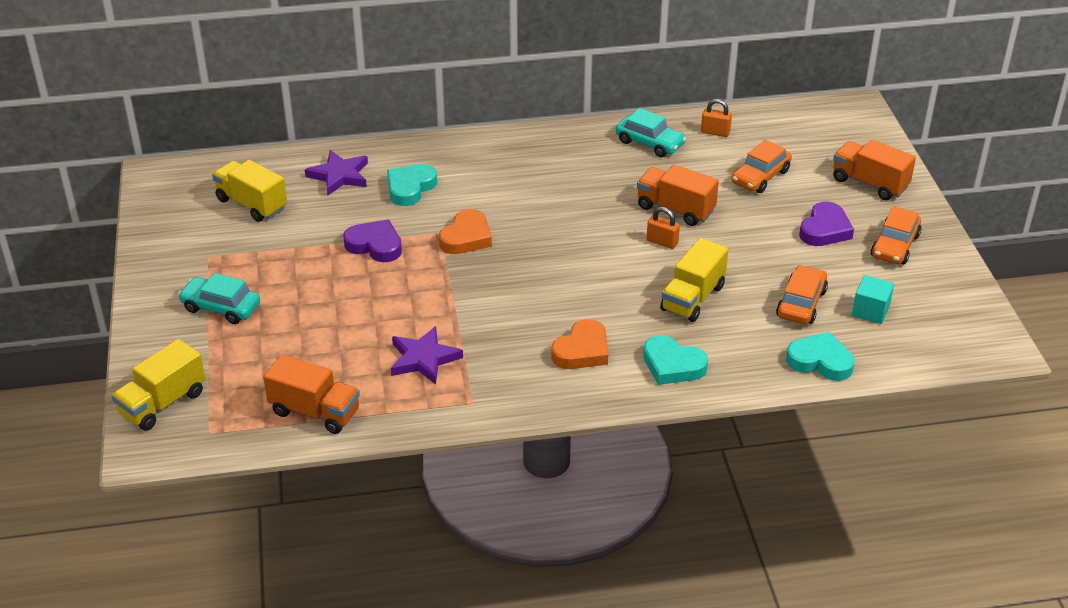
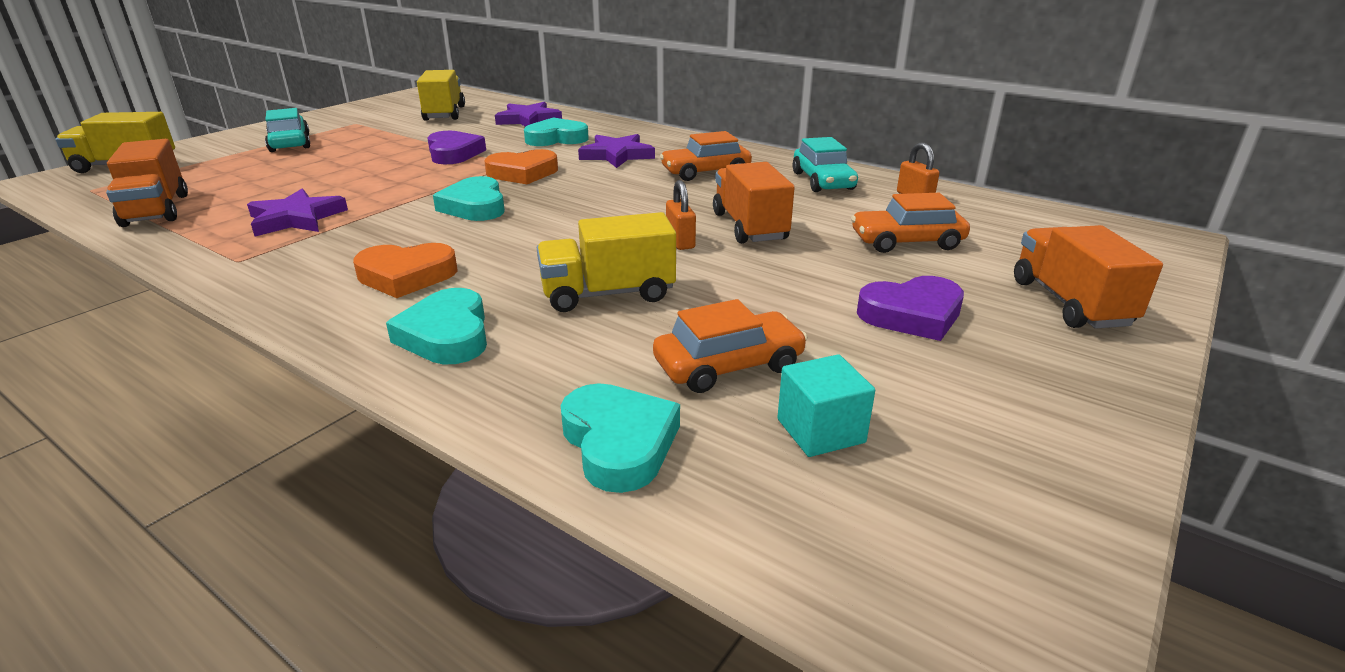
camera: 45 degrees right, 10 degrees down
orange car [871,206,921,265] -> orange car moved to [660,131,752,181]
none -> turquoise heart [433,176,505,221]
none -> purple star [578,134,655,168]

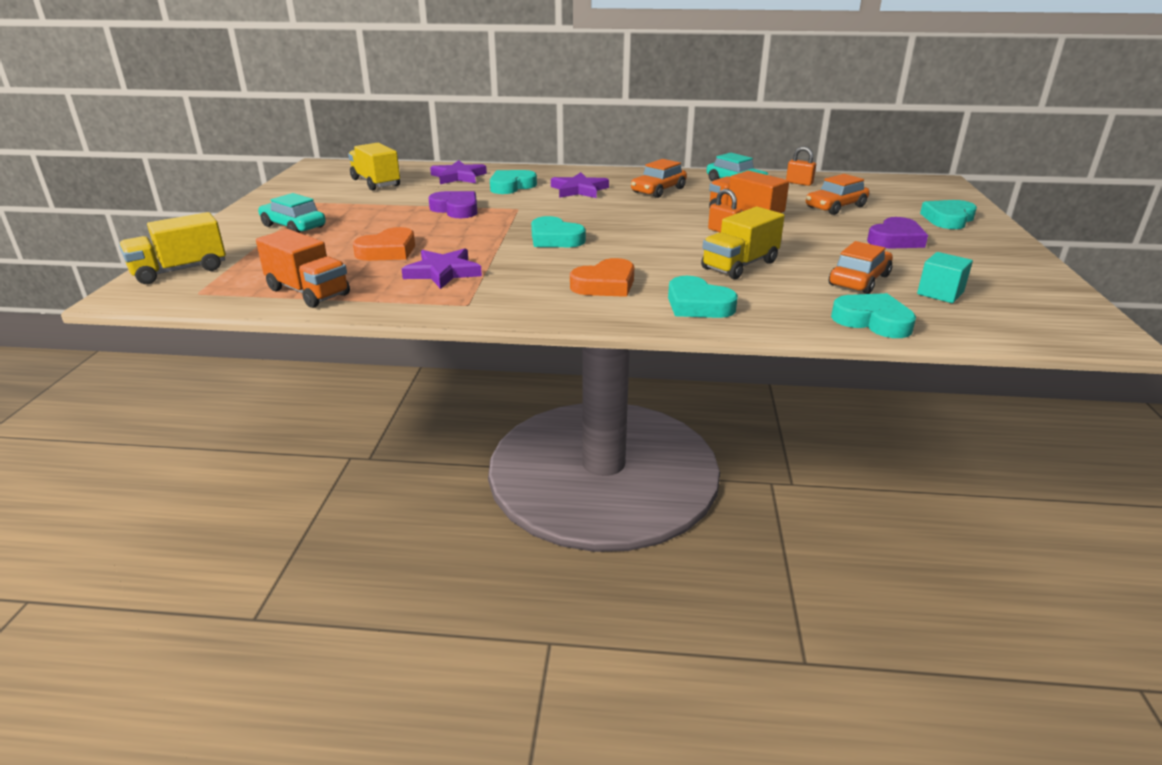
camera: 30 degrees left, 0 degrees up
orange heart [484,149,558,184] -> orange heart moved to [353,227,415,261]
orange truck [1014,225,1163,329] -> turquoise heart [920,200,977,229]

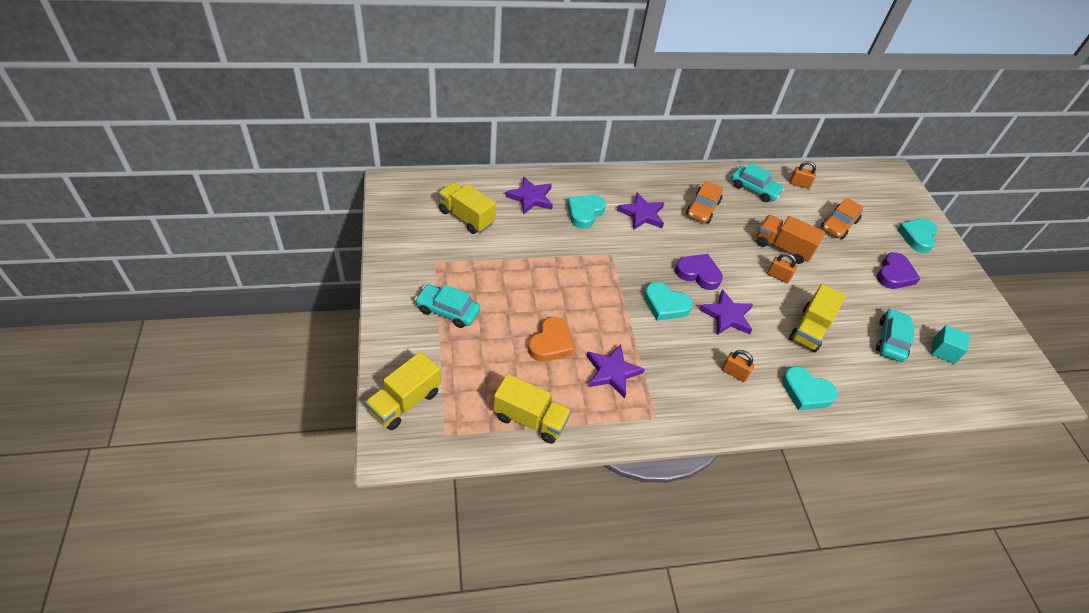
camera: 20 degrees left, 20 degrees up
orange truck [256,229,350,308] -> yellow truck [493,374,572,444]
purple heart [428,191,478,218] -> purple heart moved to [675,254,723,290]
orange heart [570,258,634,297] -> orange padlock [722,350,755,382]
orange car [829,241,893,294] -> turquoise car [876,309,915,362]
turquoise heart [831,293,916,338] -> none
none -> purple star [699,289,753,335]

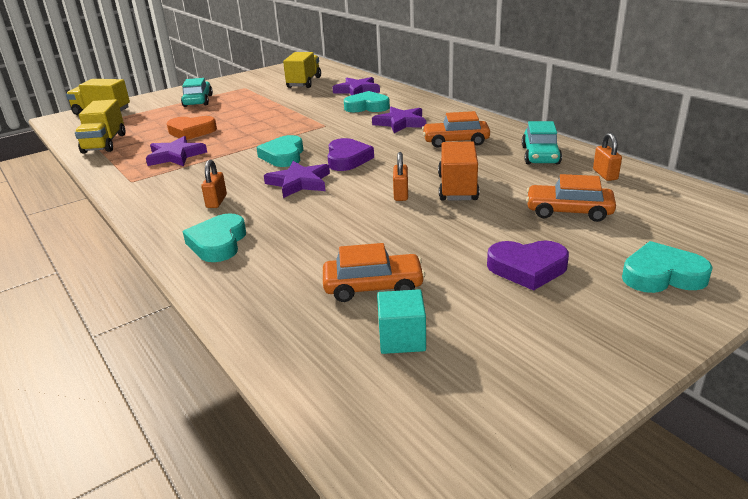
camera: 70 degrees right, 20 degrees down
yellow truck [789,284,845,352] -> none
turquoise car [876,309,915,362] -> orange car [323,243,425,302]

